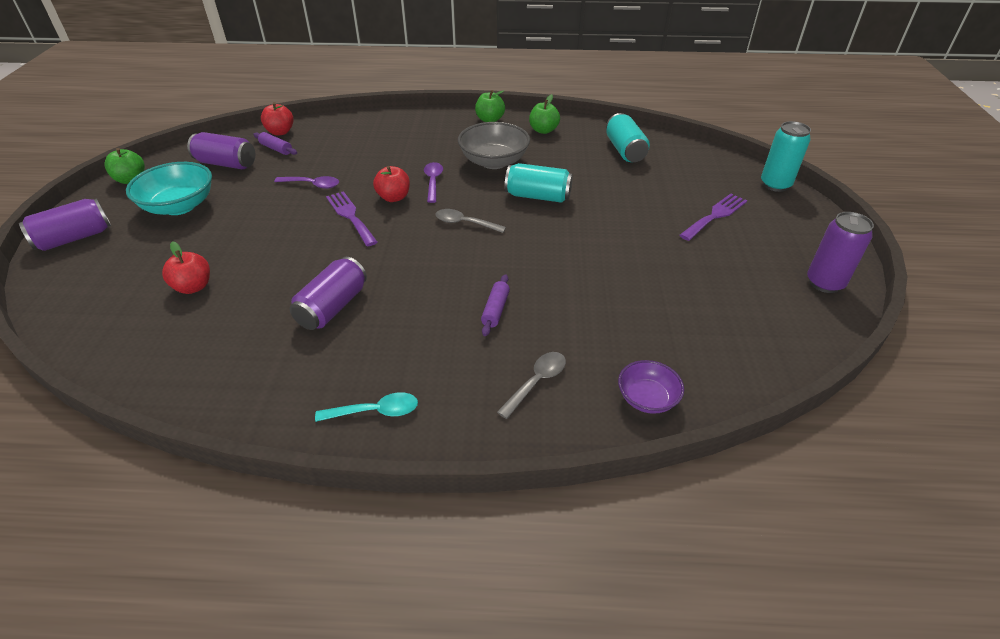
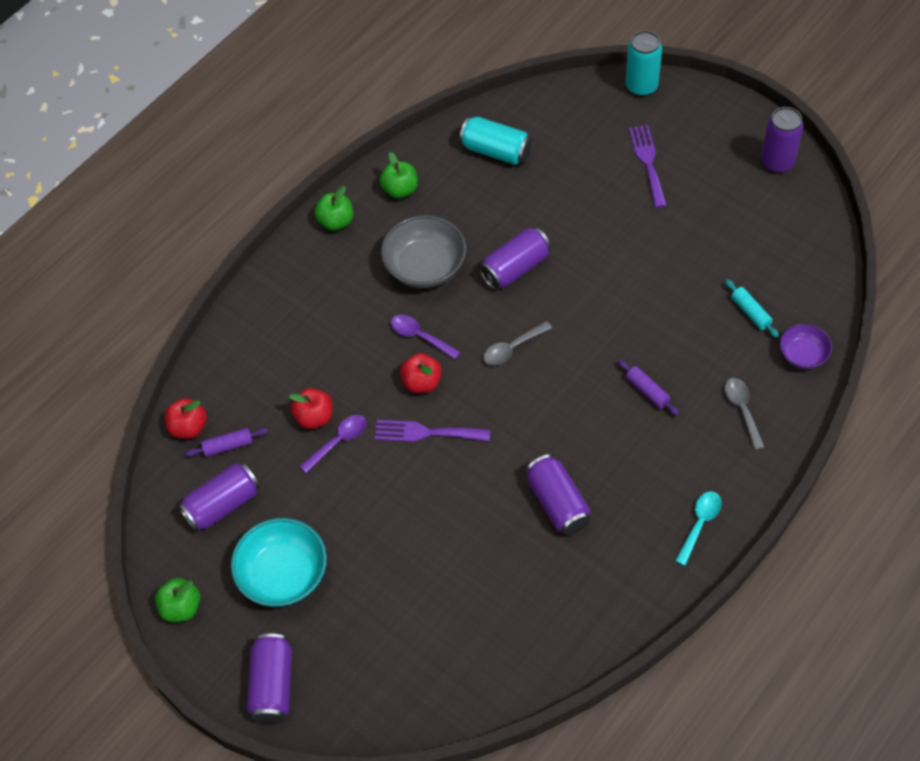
camera: 50 degrees left, 15 degrees up
red apple [162,241,210,294] -> red apple moved to [289,388,333,429]
turquoise can [505,163,573,203] -> purple can [479,227,551,290]
none -> turquoise rolling pin [725,279,779,338]

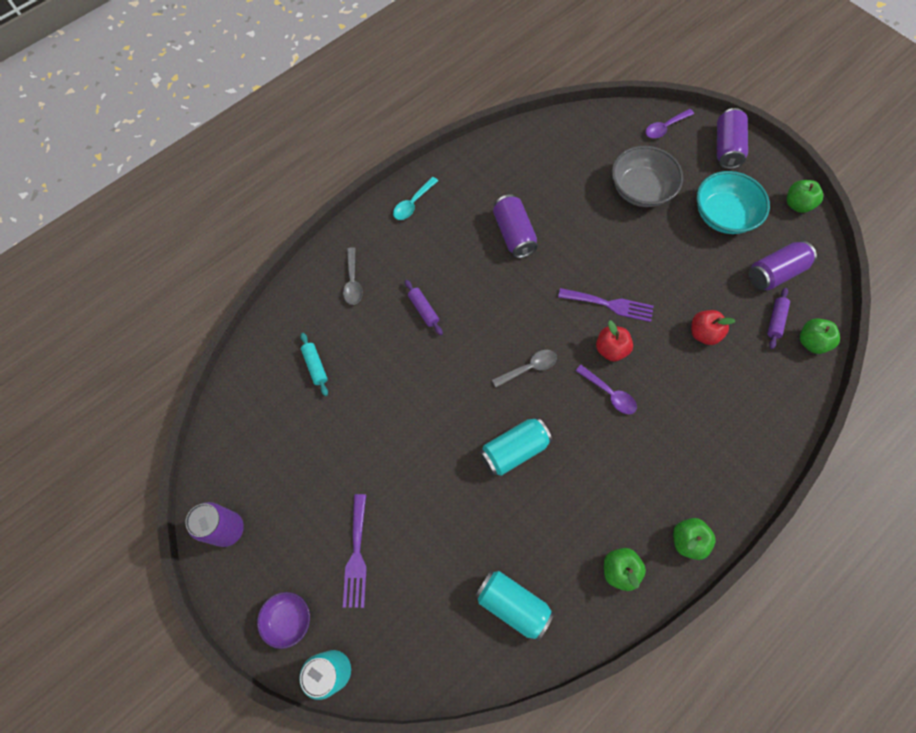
camera: 175 degrees left, 10 degrees up
red apple [165,398,207,439] -> green apple [800,318,840,354]
purple rolling pin [185,428,268,457] -> purple rolling pin turned 60 degrees counterclockwise [767,288,790,349]
purple spoon [300,415,367,473] -> purple spoon moved to [645,109,694,138]
grey bowl [381,215,466,288] -> grey bowl moved to [612,146,683,207]
purple can [479,227,551,290] -> turquoise can [479,417,552,476]
purple bowl [779,324,832,369] -> purple bowl moved to [257,592,310,649]

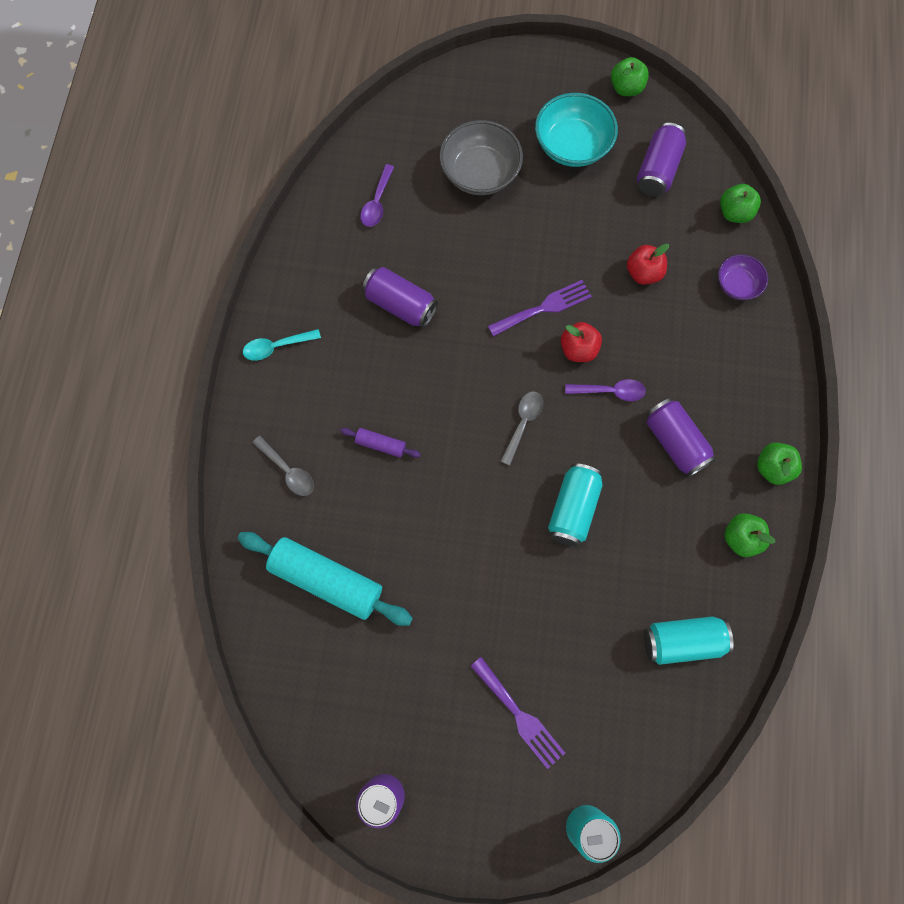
camera: 40 degrees left, 5 degrees up
purple bowl [257,592,310,649] -> purple bowl moved to [718,254,768,300]
turquoise rolling pin [301,333,328,396] -> turquoise rolling pin [238,532,413,626], size x2.18
turquoise spoon [393,177,438,220] -> turquoise spoon turned 75 degrees clockwise [243,329,321,361]
purple spoon [645,109,694,138] -> purple spoon moved to [360,164,394,227]
purple can [717,108,748,169] -> purple can moved to [646,398,716,477]
purple rolling pin [767,288,790,349] -> none

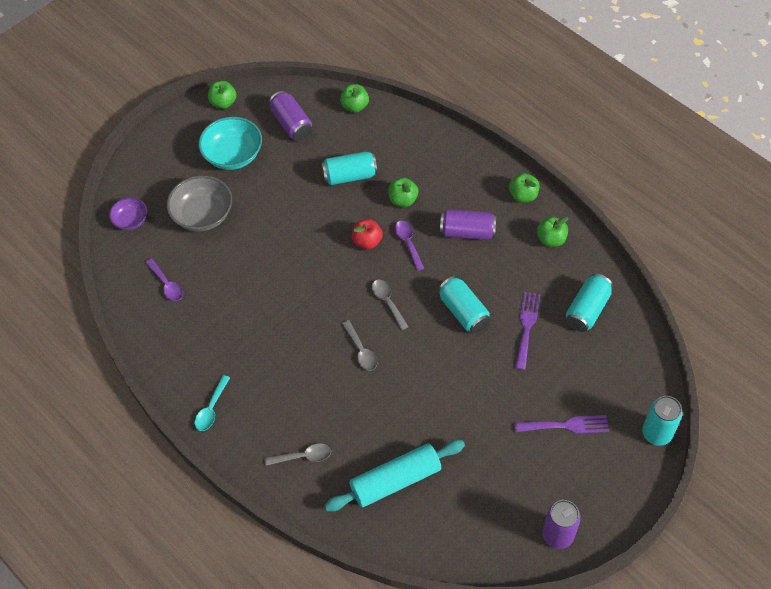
camera: 50 degrees left, 15 degrees down
purple rolling pin [340,428,421,458] -> none
purple can [362,267,438,328] -> none
purple fork [488,280,592,337] -> purple fork moved to [515,292,541,370]
purple spoon [565,379,646,401] -> purple spoon turned 60 degrees counterclockwise [395,221,425,271]
red apple [627,243,669,285] -> turquoise can [321,151,378,185]
purple bowl [718,254,768,300] -> purple bowl moved to [109,198,147,230]
none -> grey spoon [342,320,378,371]
none -> green apple [388,178,418,207]

